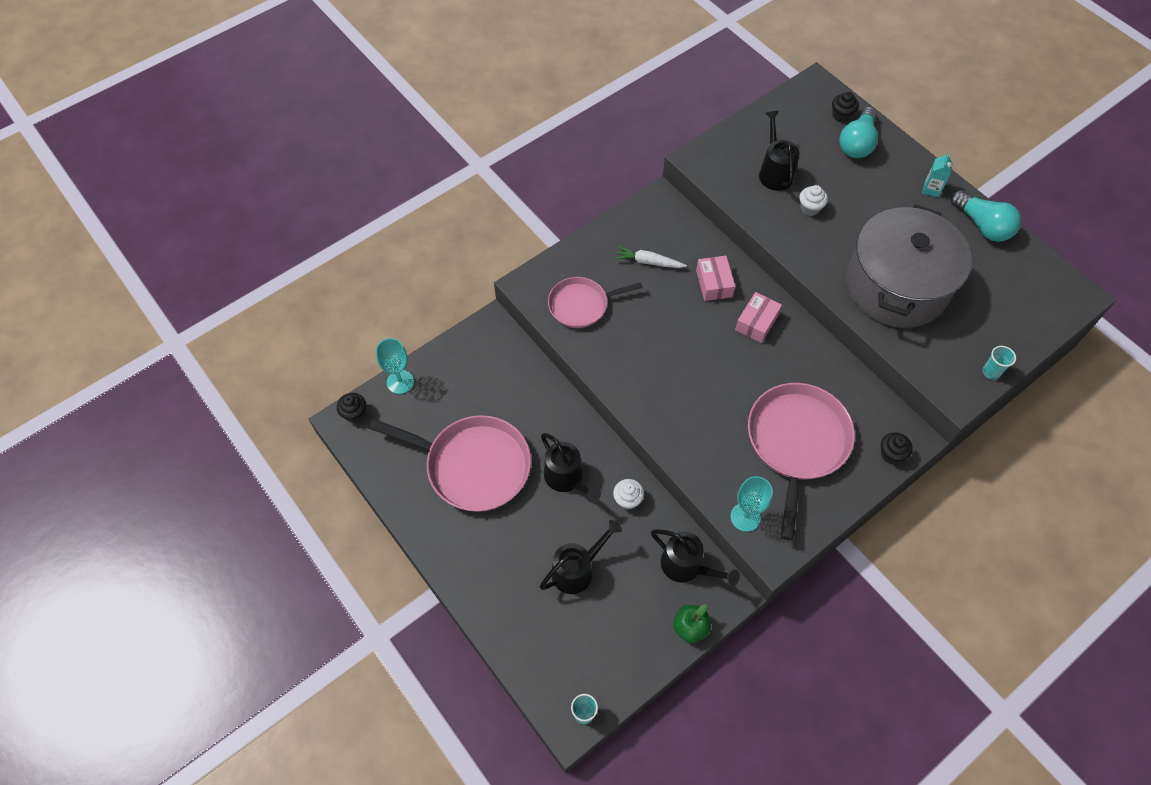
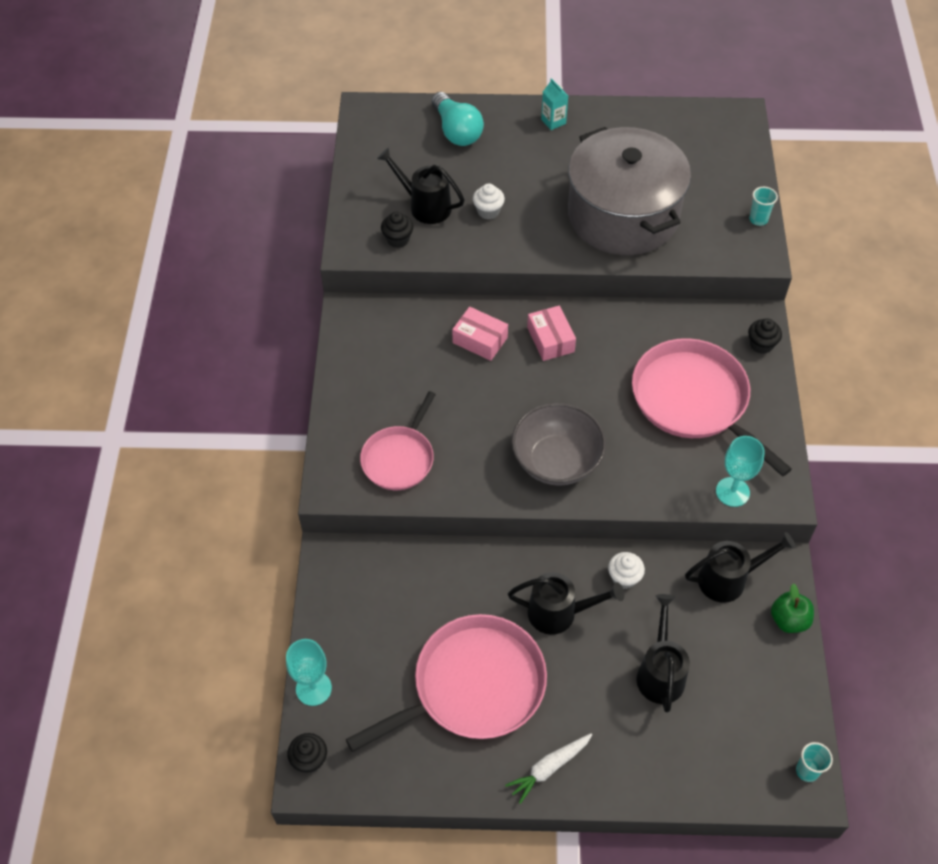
camera: 50 degrees left, 5 degrees down
white carrot [615,246,687,268] -> white carrot moved to [505,733,593,804]
black cupcake [832,92,859,123] -> black cupcake moved to [381,212,413,248]
turquoise light bulb [951,190,1021,242] -> none
none -> grey bowl [512,403,606,486]

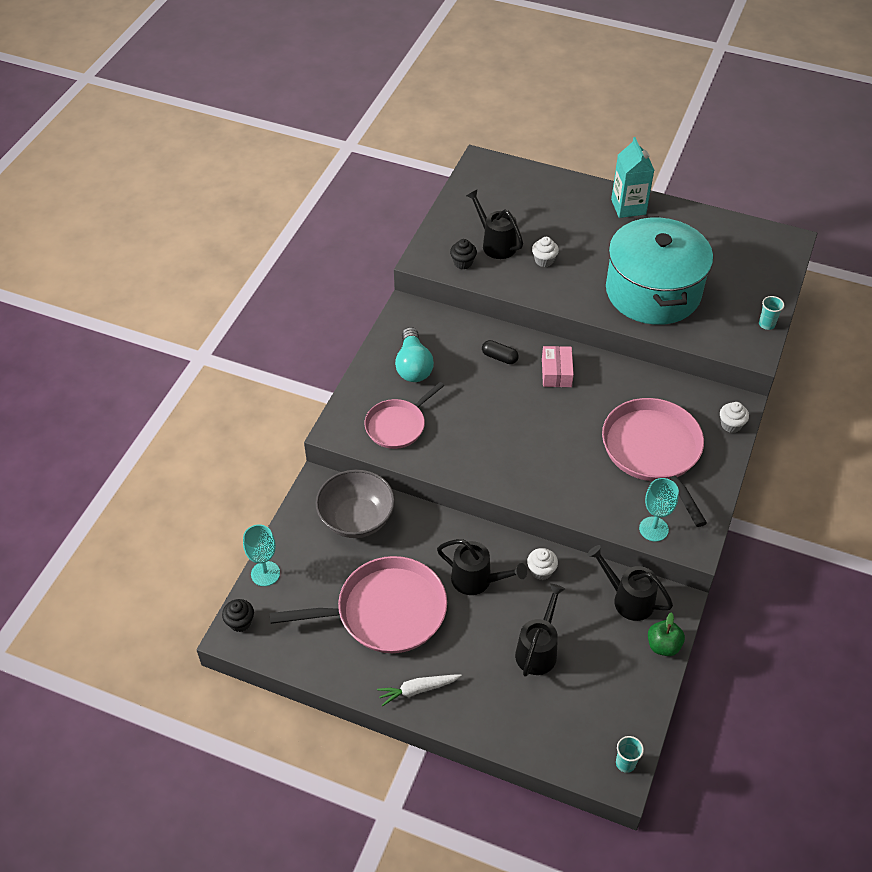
camera: 20 degrees right, 5 degrees down
turquoise light bulb [432,92,484,146] -> turquoise light bulb moved to [395,327,434,382]
pink box [452,307,508,361] -> black capsule [482,340,519,364]
grey bowl [512,403,606,486] -> grey bowl moved to [316,470,395,538]
turquoise carton [541,78,568,130] -> turquoise carton [611,137,654,218], size x1.83
grey pot [568,127,691,255] -> turquoise pot [606,216,713,325]
black watering can [685,532,796,603] -> black watering can turned 150 degrees counterclockwise [587,545,673,621]
black cupcake [748,318,782,354] -> white cupcake [720,402,749,433]

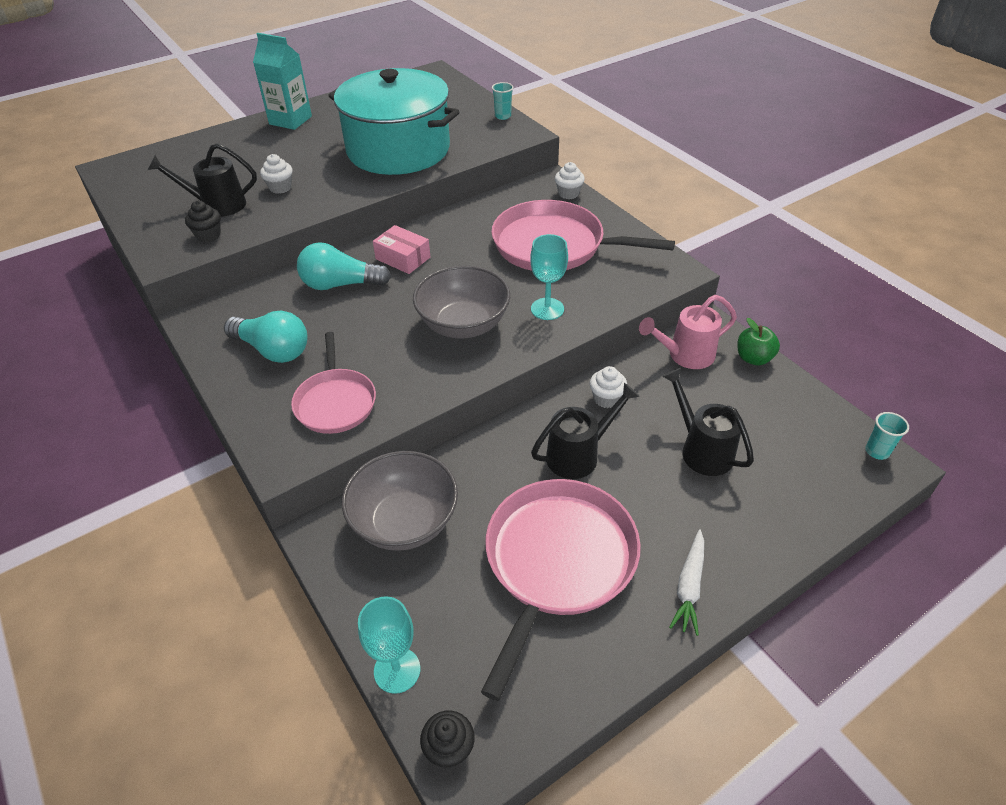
camera: 55 degrees left, 5 degrees down
black capsule [482,340,519,364] -> turquoise light bulb [297,242,391,290]
black watering can [587,545,673,621] -> pink watering can [639,295,737,369]
turquoise goblet [639,478,679,542] -> turquoise goblet moved to [530,234,568,320]
none -> grey bowl [413,266,510,339]

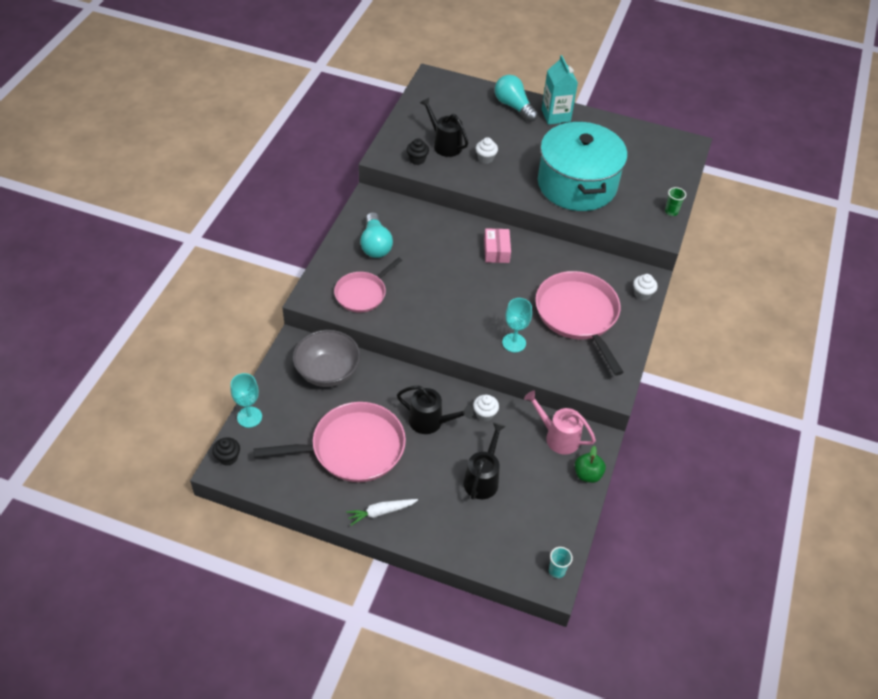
camera: 50 degrees right, 5 degrees up
turquoise light bulb [297,242,391,290] -> turquoise light bulb moved to [495,75,538,122]
grey bowl [413,266,510,339] -> none
turquoise cup [492,82,514,120] -> green cup [665,187,686,216]

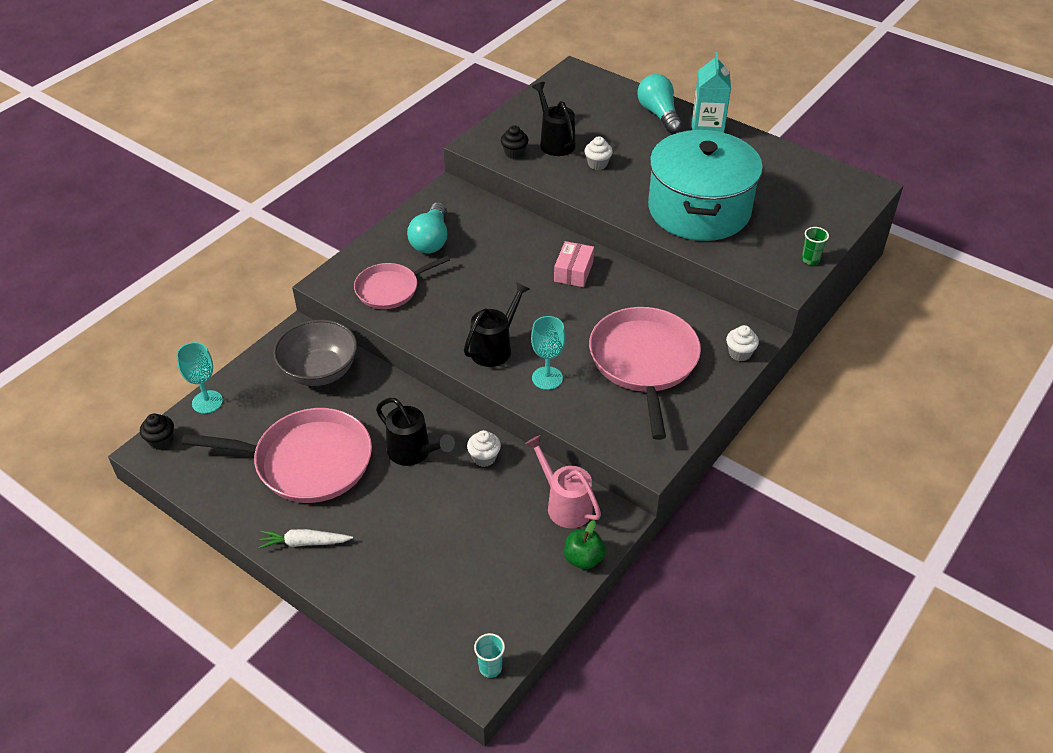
camera: 20 degrees right, 5 degrees down
black watering can [464,422,506,500] -> black watering can moved to [464,282,530,367]

